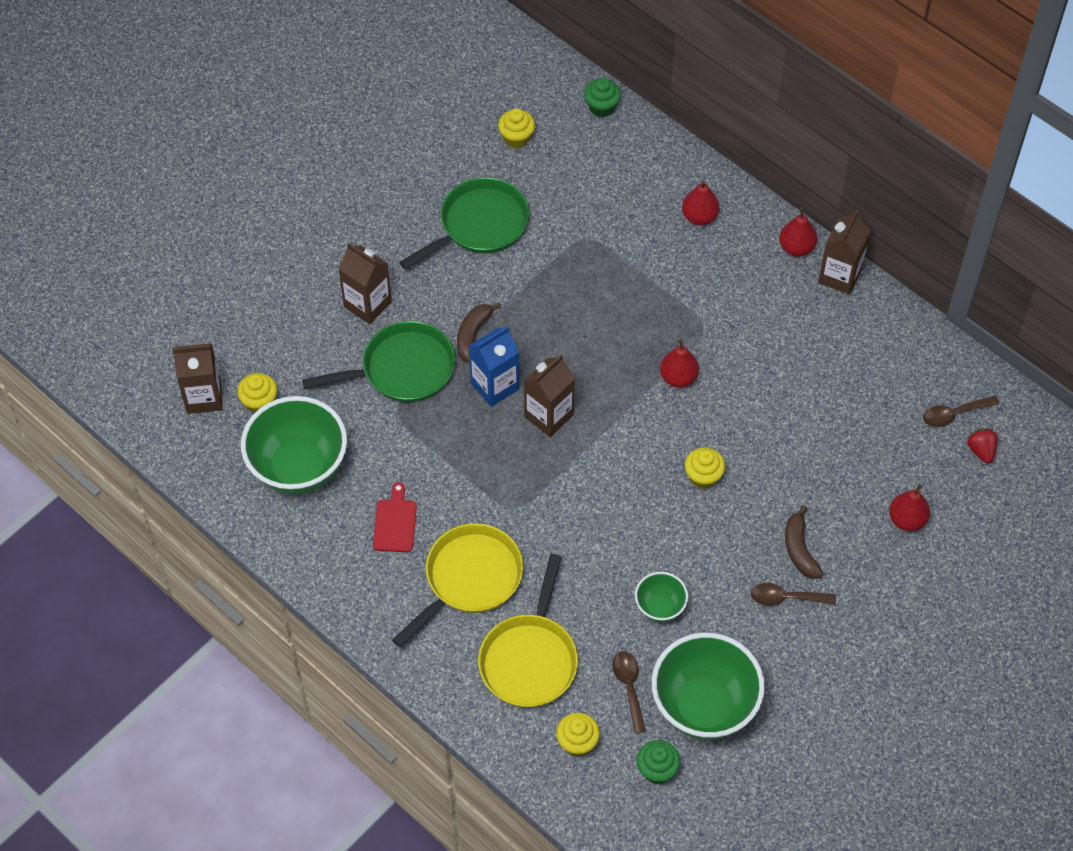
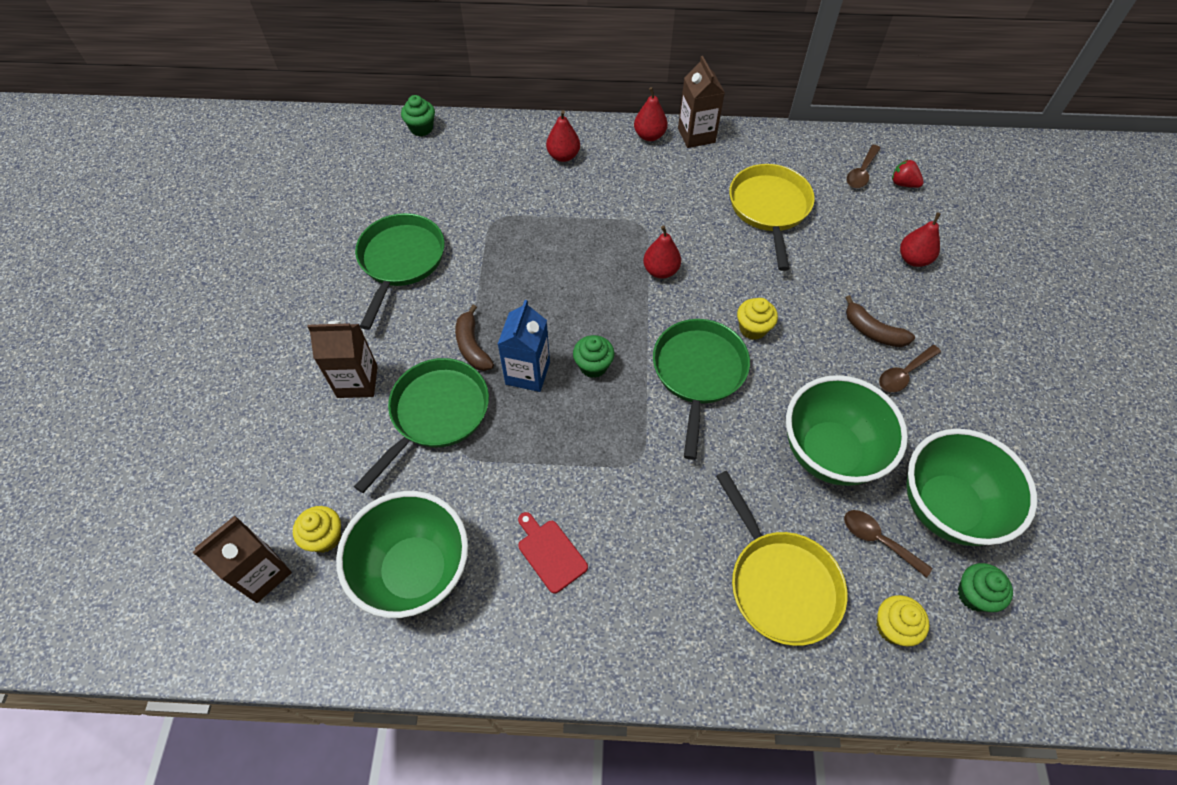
camera: 40 degrees left, 0 degrees up
yellow pan [392,523,524,647] -> yellow pan moved to [729,164,815,271]
yellow cupcake [498,109,535,148] -> none
brown carton [524,354,575,437] -> green cupcake [573,335,614,378]
green bowl [635,572,688,622] -> green bowl [786,375,908,486], size x2.03
none -> green pan [653,319,750,460]

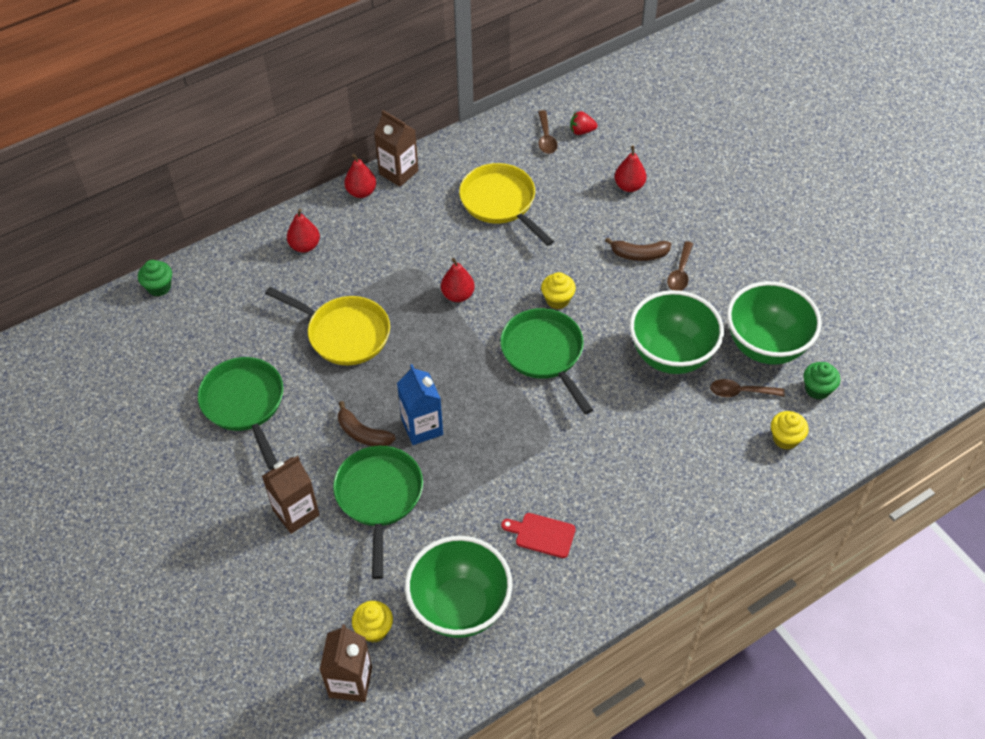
camera: 35 degrees left, 5 degrees down
green cupcake [573,335,614,378] -> none
yellow pan [716,471,847,646] -> yellow pan moved to [265,287,390,365]

